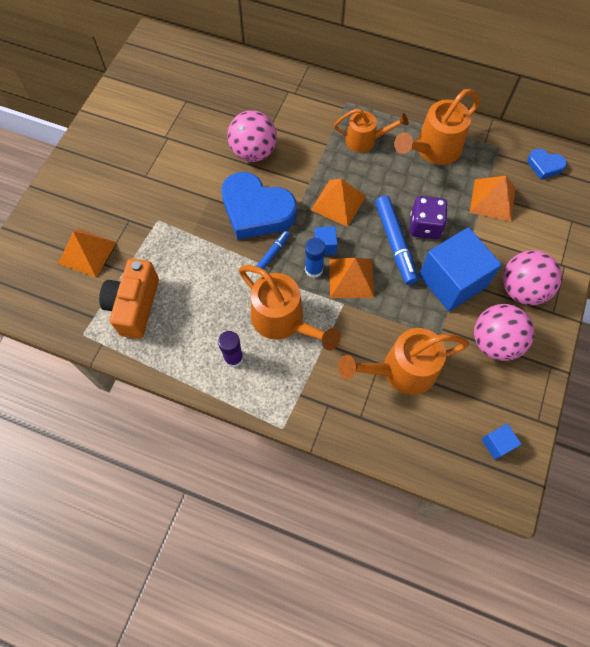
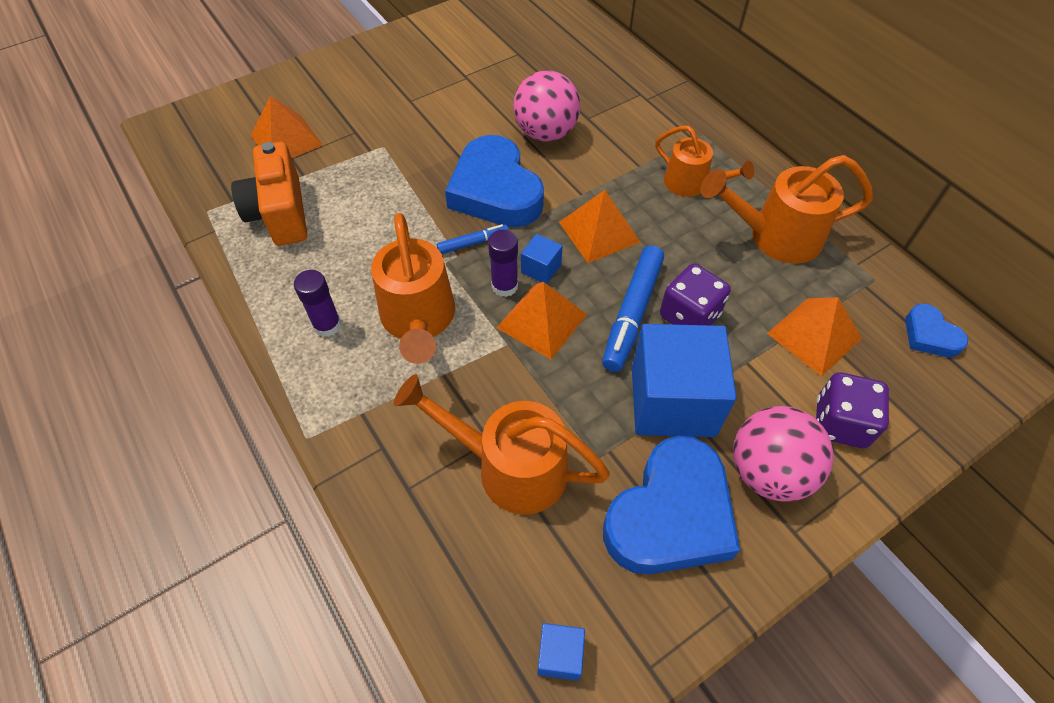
camera: 35 degrees right, 10 degrees down
orange camera [99,258,159,339] -> orange camera turned 60 degrees counterclockwise [231,142,307,246]
blue glue stick [305,238,325,278] -> purple glue stick [488,230,518,297]
pink ball [474,304,534,361] -> blue heart [603,436,740,574]
none -> purple dice [816,372,889,448]

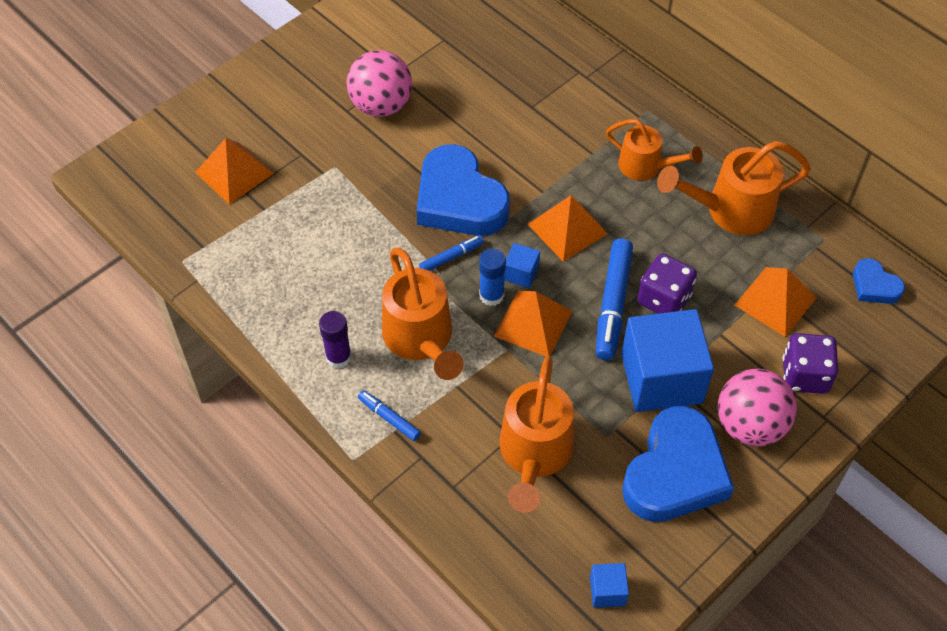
camera: 10 degrees left, 0 degrees up
orange camera [231,142,307,246] -> none
orange watering can [394,374,610,514] -> orange watering can turned 90 degrees counterclockwise [499,356,574,513]
purple glue stick [488,230,518,297] -> blue glue stick [479,248,506,306]
pink ball [513,70,580,142] -> pink ball moved to [346,50,412,117]
none -> blue marker [358,390,421,441]

